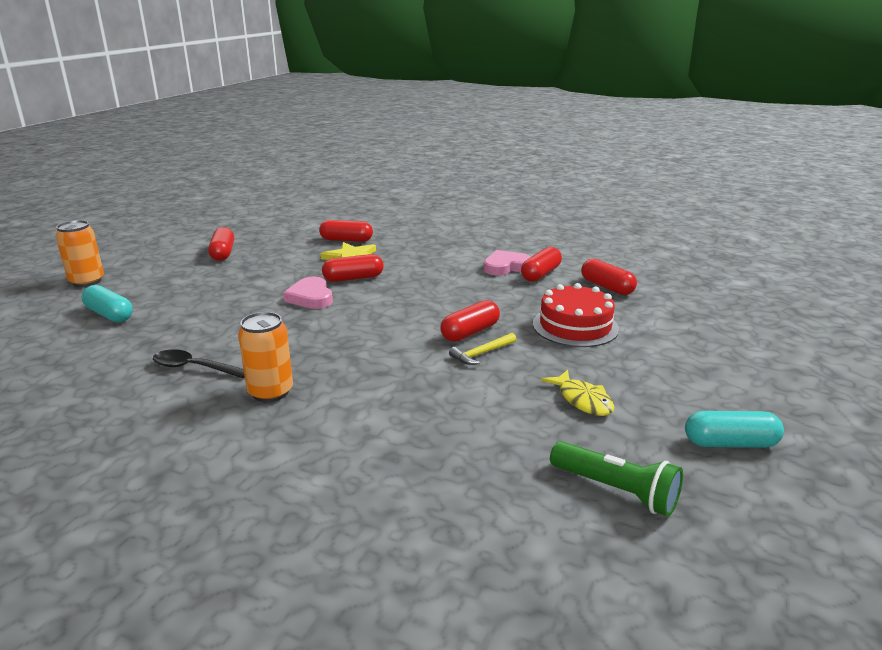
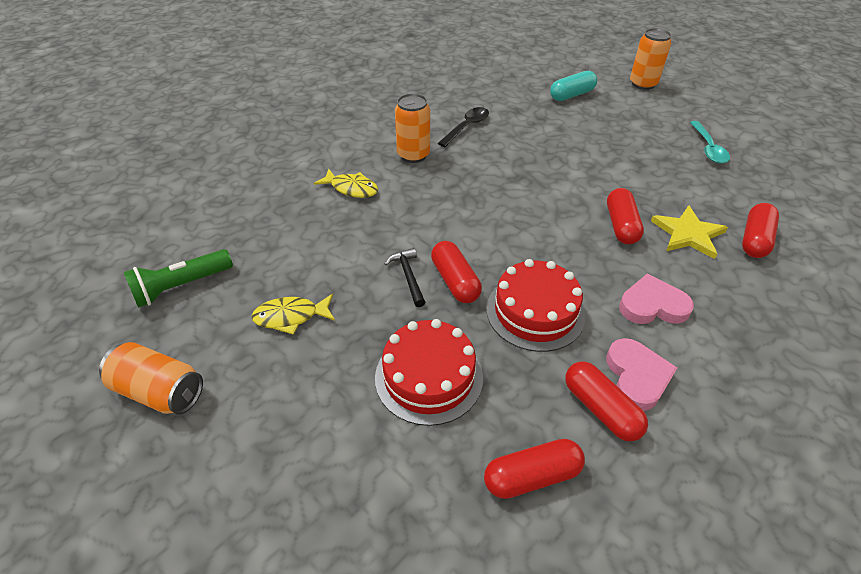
camera: 110 degrees right, 20 degrees up
red capsule [208,227,234,261] -> turquoise spoon [690,121,730,164]
pink heart [283,277,333,309] -> pink heart moved to [619,274,694,324]
yellow hammer [449,333,517,365] -> black hammer [385,248,425,307]
turquoise capsule [685,411,784,448] -> orange can [99,342,203,415]
none -> yellow fish [314,169,378,198]
none -> red cake [486,259,585,352]

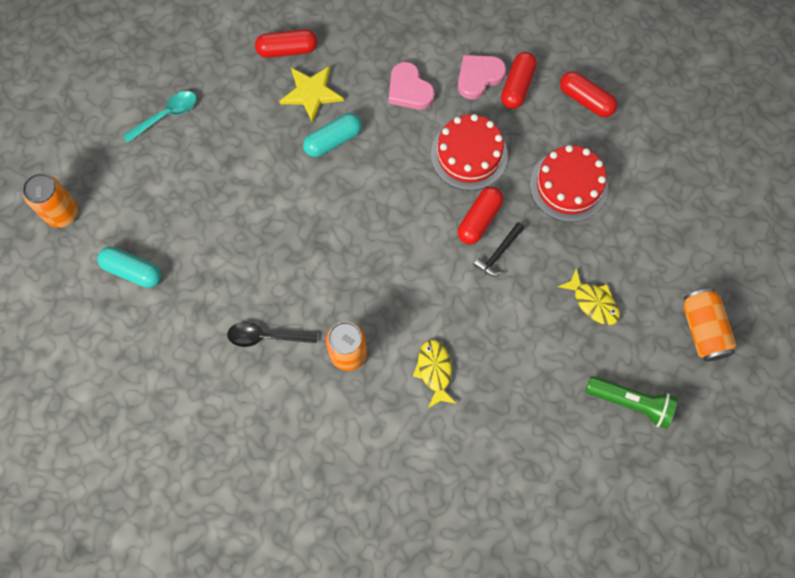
camera: 125 degrees left, 25 degrees up
red capsule [607,188,644,244] -> turquoise capsule [303,113,362,157]

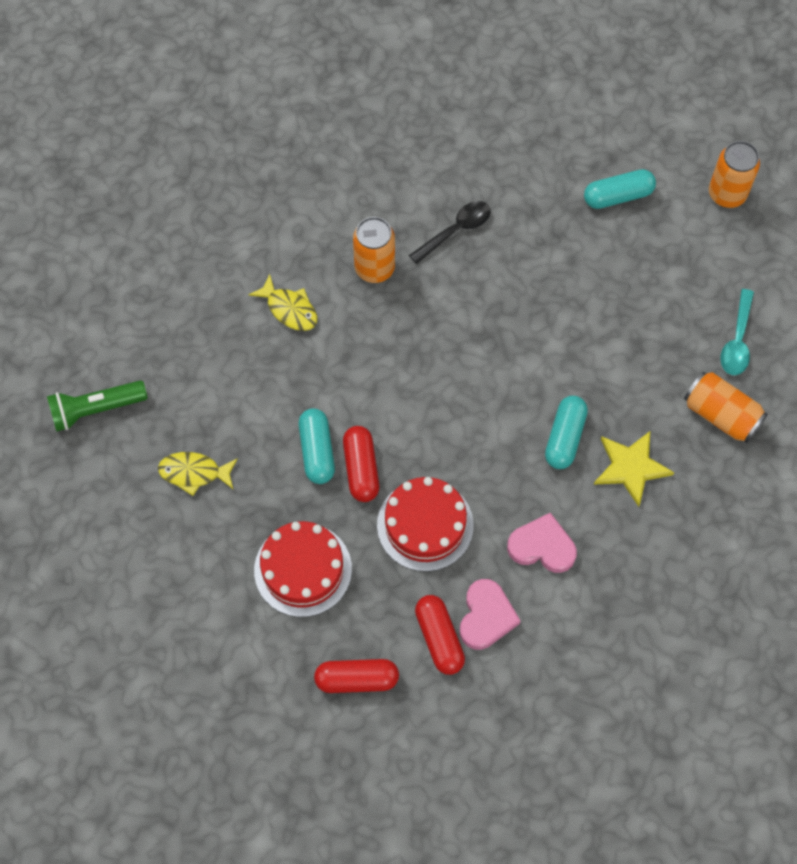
camera: 140 degrees right, 5 degrees down
red capsule [255,29,317,58] -> none
black hammer [473,222,524,276] -> turquoise capsule [299,408,335,484]
orange can [683,288,737,362] -> orange can moved to [684,372,768,443]

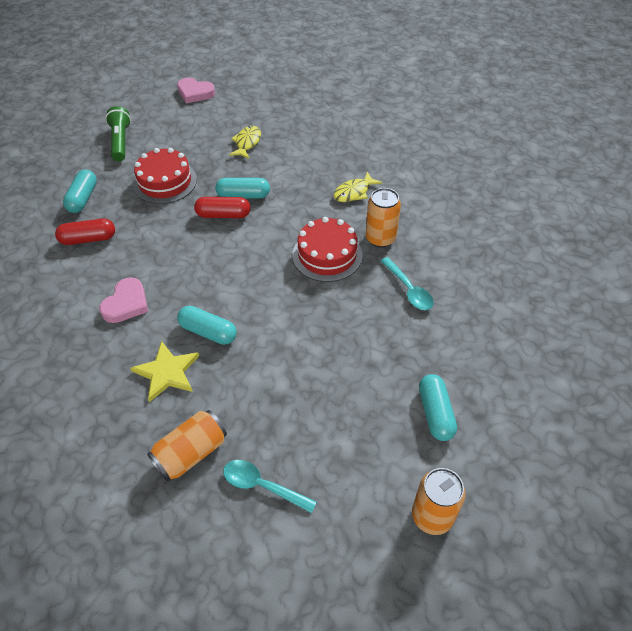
camera: 100 degrees right, 15 degrees down
green flashlight [47,381,148,432] -> green flashlight moved to [105,106,131,161]
red capsule [314,659,399,693] -> turquoise capsule [63,169,97,213]
red cake [377,477,474,572] -> red cake moved to [292,217,363,282]
black spoon [409,201,491,264] -> turquoise spoon [381,257,434,310]
pink heart [460,579,521,650] -> pink heart moved to [177,78,215,103]

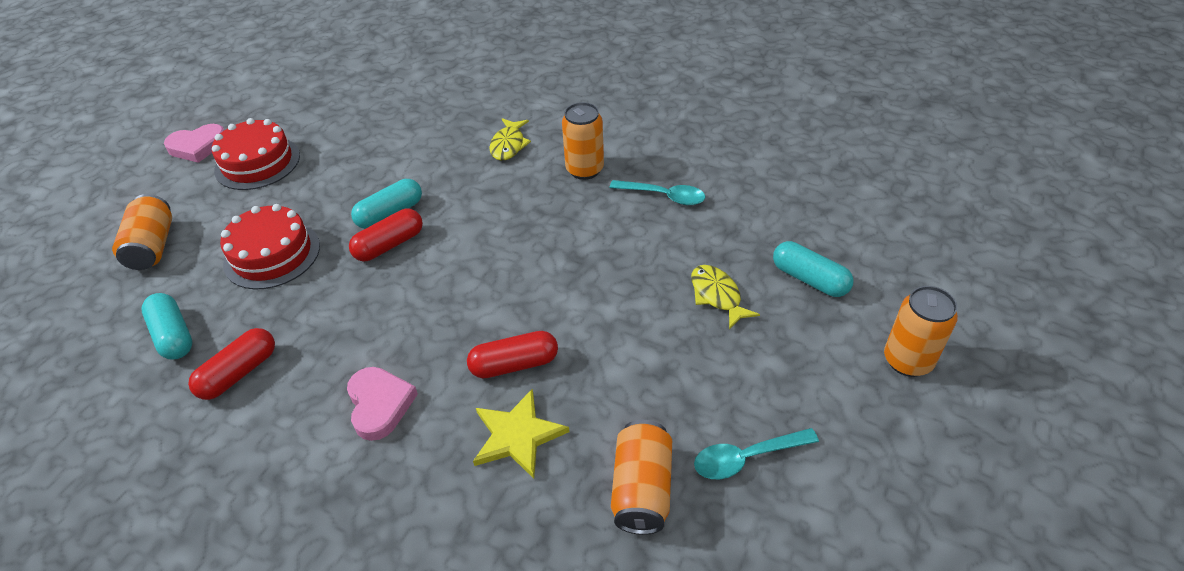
camera: 40 degrees left, 5 degrees down
green flashlight [105,106,131,161] -> orange can [112,194,172,270]
turquoise capsule [177,306,237,345] -> red capsule [467,331,558,378]
yellow fish [229,126,261,159] -> yellow fish moved to [691,265,760,329]
red cake [292,217,363,282] -> red cake moved to [212,118,300,190]

